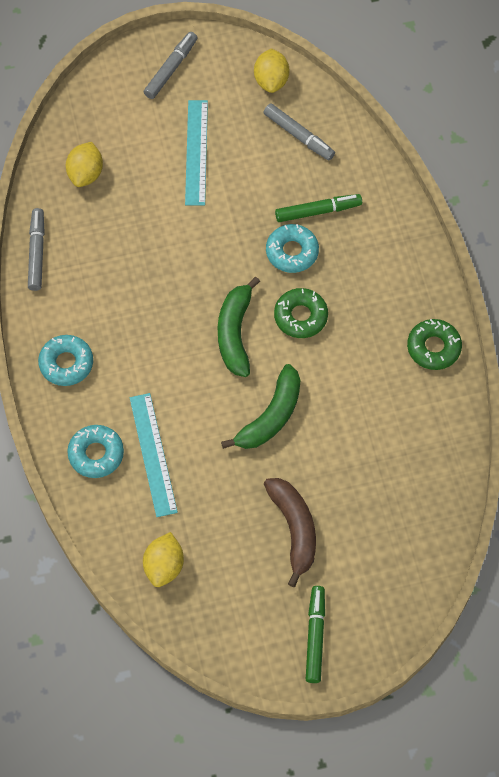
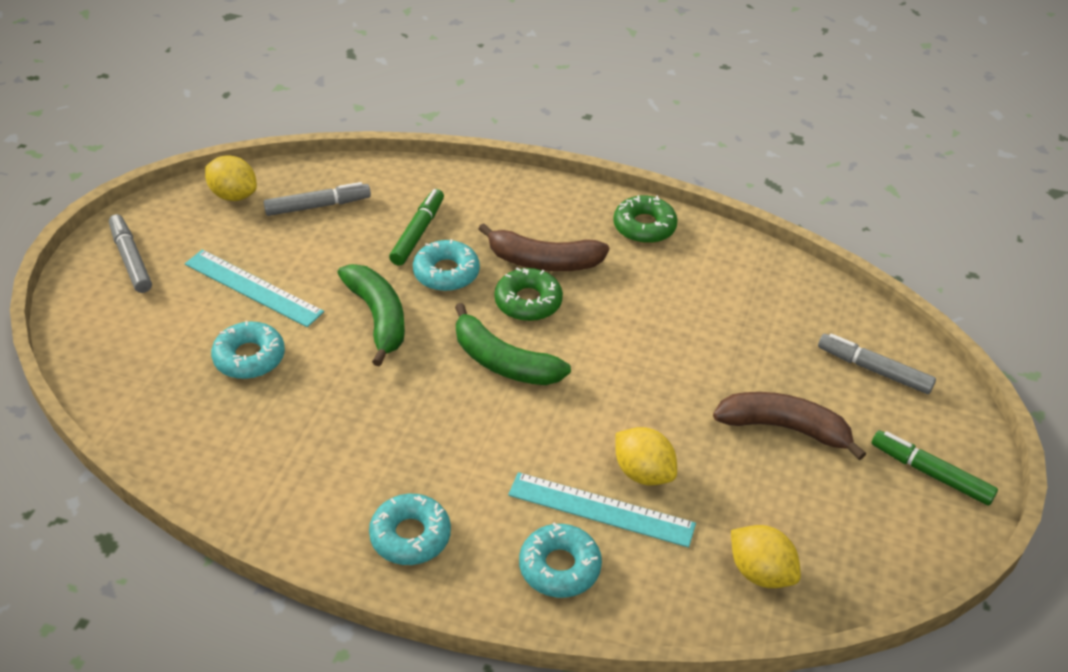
camera: 60 degrees left, 20 degrees down
grey marker [28,208,45,291] -> grey marker moved to [818,334,936,394]
yellow lemon [66,142,103,187] -> yellow lemon moved to [615,427,677,485]
green banana [221,364,300,449] -> green banana moved to [337,264,405,367]
none -> turquoise donut [211,321,285,379]
none -> brown banana [478,223,609,271]

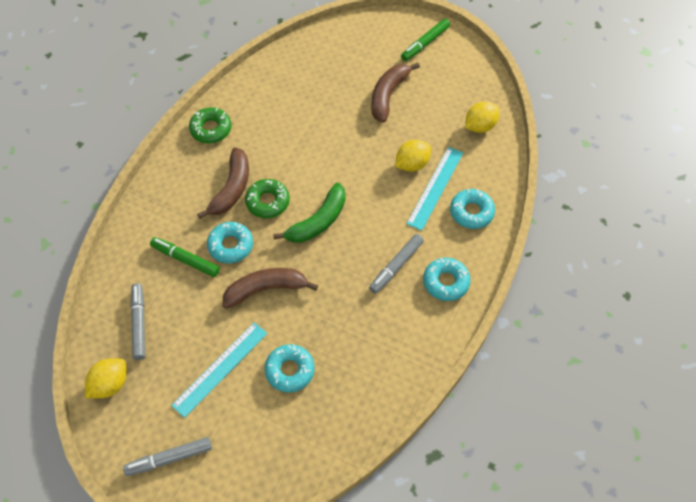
camera: 80 degrees left, 15 degrees up
green banana [337,264,405,367] -> brown banana [222,268,318,309]
grey marker [818,334,936,394] -> grey marker moved to [369,234,424,294]

